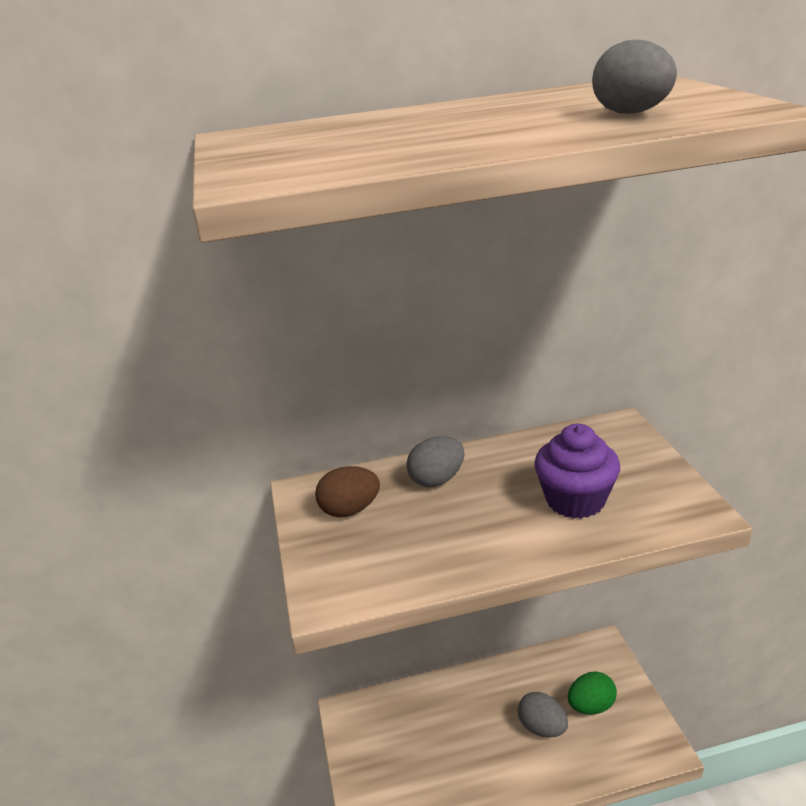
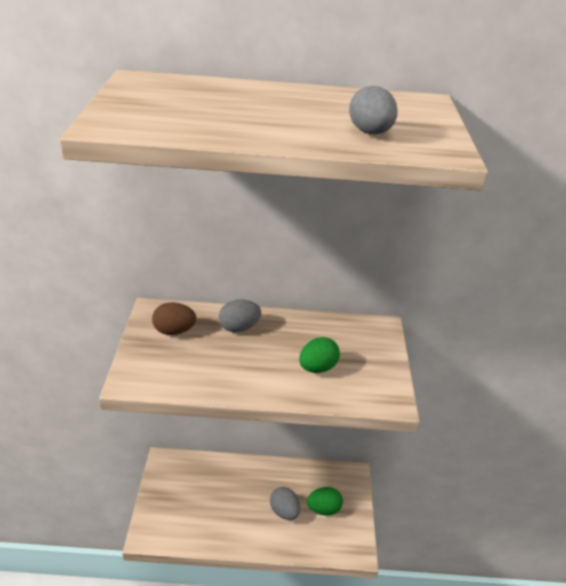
camera: 10 degrees right, 5 degrees up
purple cupcake [534,424,620,519] -> green egg [299,337,340,373]

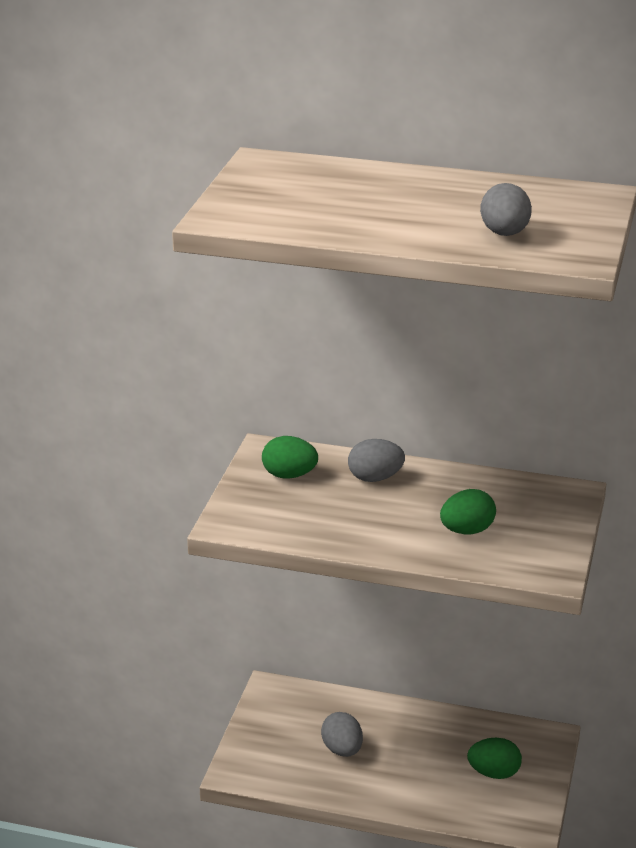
camera: 15 degrees right, 5 degrees down
brown egg [152,302,196,335] -> green egg [262,436,318,479]
grey egg [270,487,300,520] -> grey egg moved to [321,712,363,757]

